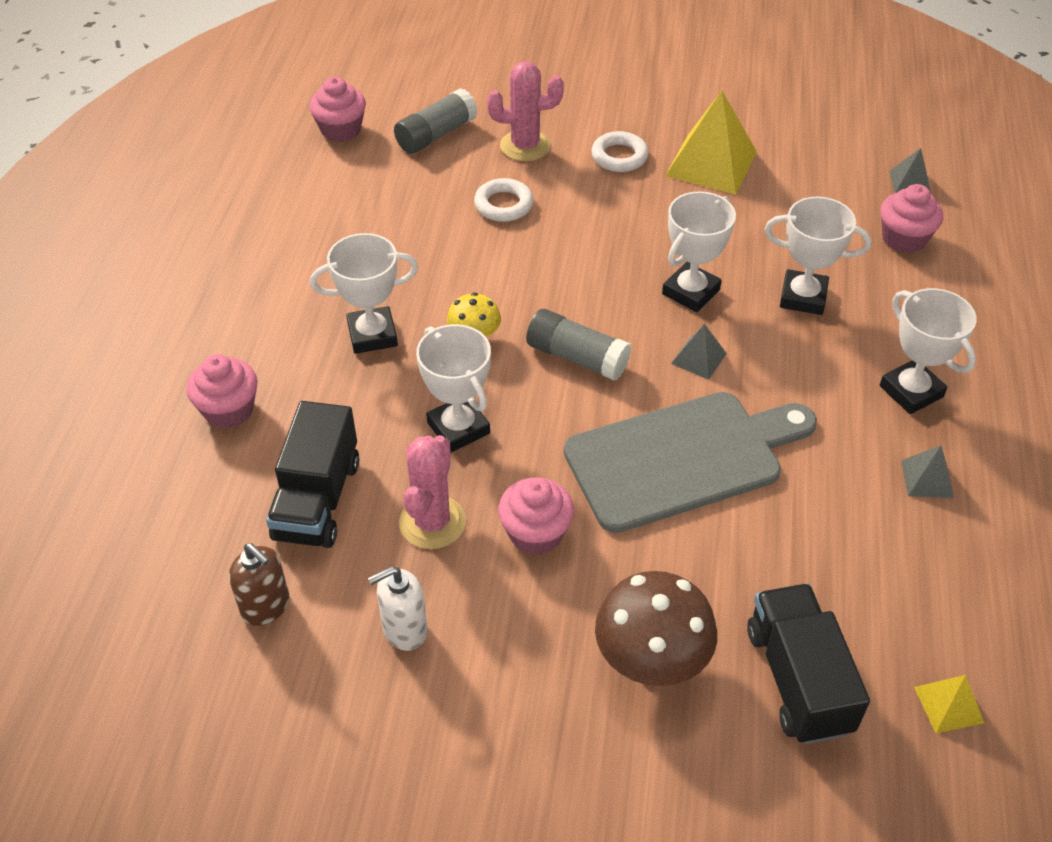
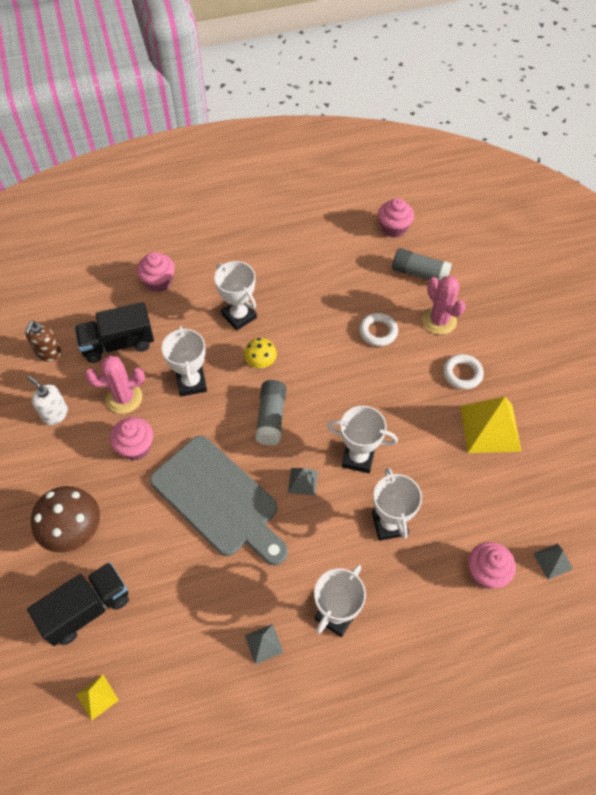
camera: 65 degrees right, 10 degrees up
white trophy [416,324,491,453] -> white trophy turned 45 degrees counterclockwise [162,326,207,396]

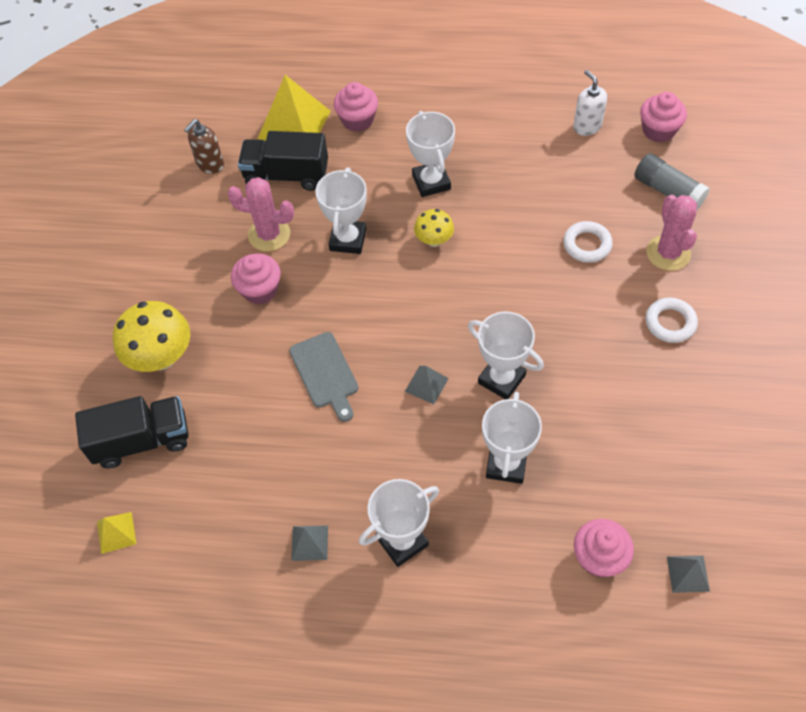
camera: 25 degrees right, 0 degrees up
white soap dispenser [27,376,68,425] -> white soap dispenser moved to [573,70,607,136]
brown mushroom [31,486,100,553] -> yellow mushroom [113,301,190,372]
grey cutting board [150,435,288,565] -> grey cutting board [289,332,358,422], size x0.54
grey glue stick [255,380,286,446] -> none
yellow pyramid [460,397,522,453] -> yellow pyramid moved to [258,75,331,141]

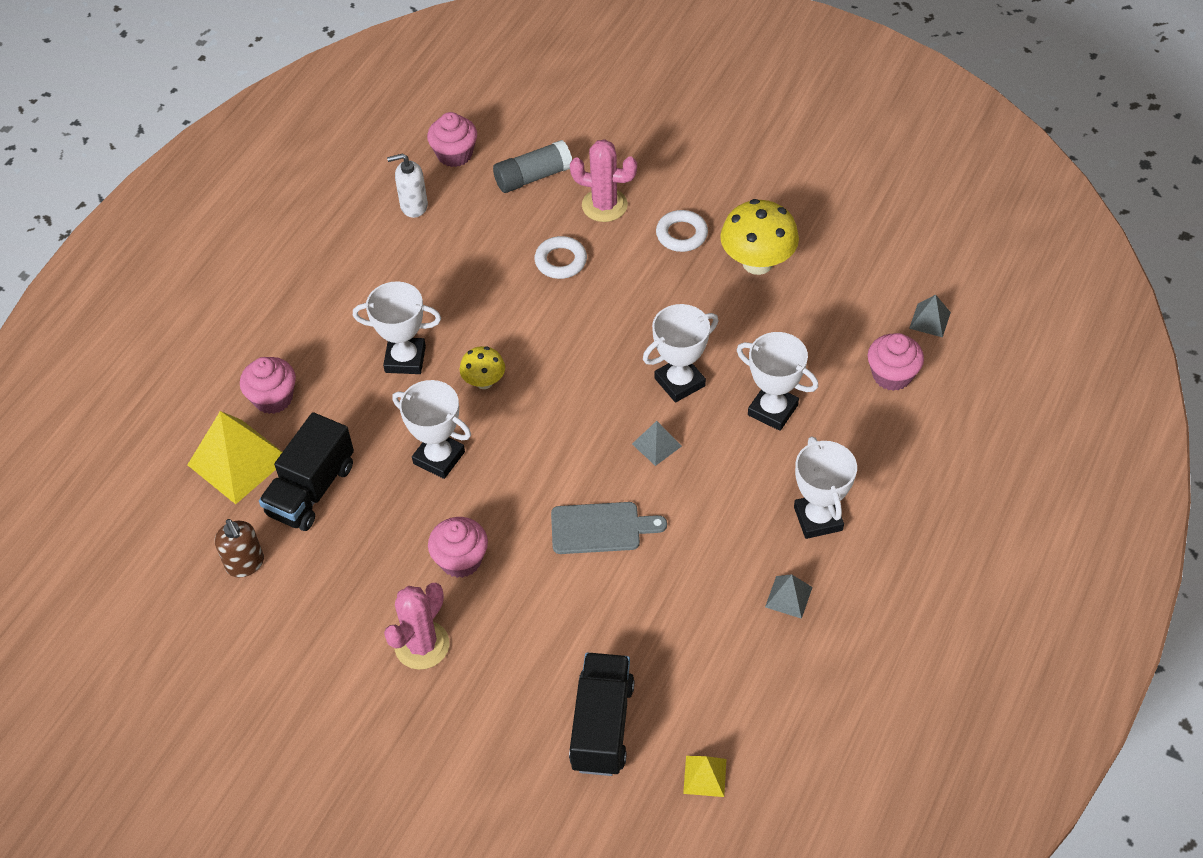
camera: 70 degrees left, 5 degrees down
yellow mushroom [113,301,190,372] -> yellow mushroom moved to [720,199,799,275]
pink cactus [227,177,294,251] -> pink cactus moved to [384,583,450,670]

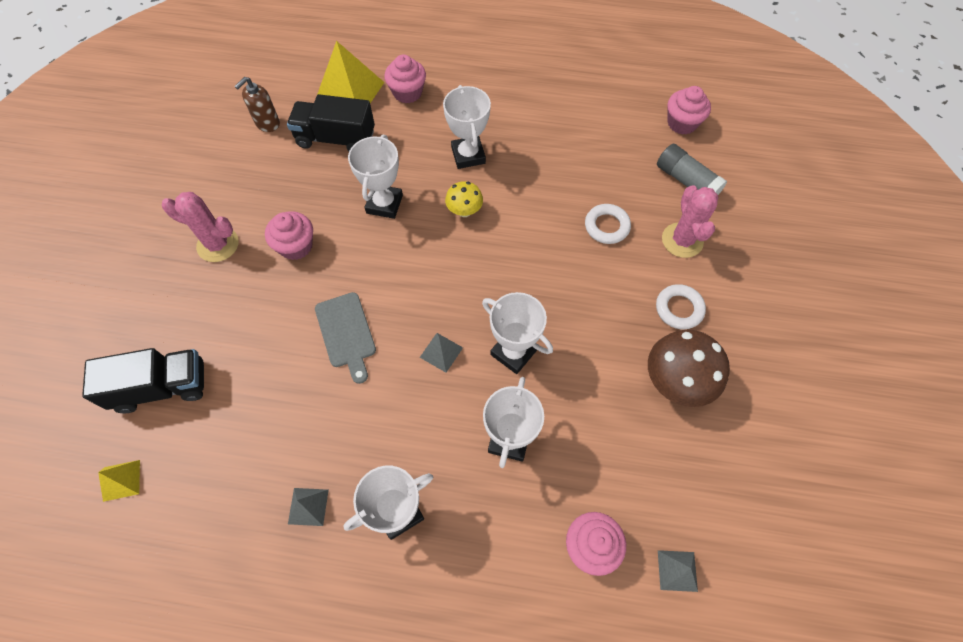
camera: 70 degrees right, 10 degrees up
white soap dispenser [387,153,428,218] -> none
yellow mushroom [720,199,799,275] -> brown mushroom [648,330,730,407]

